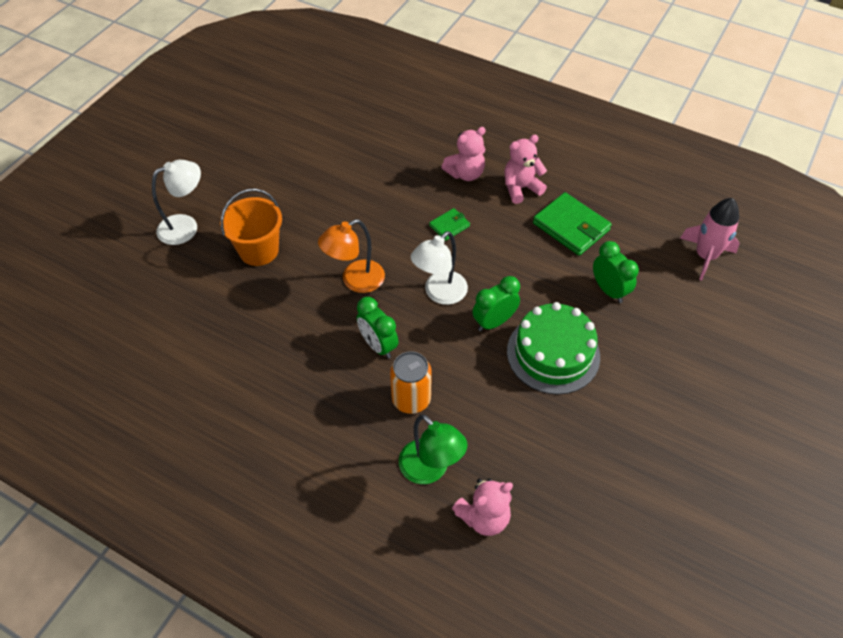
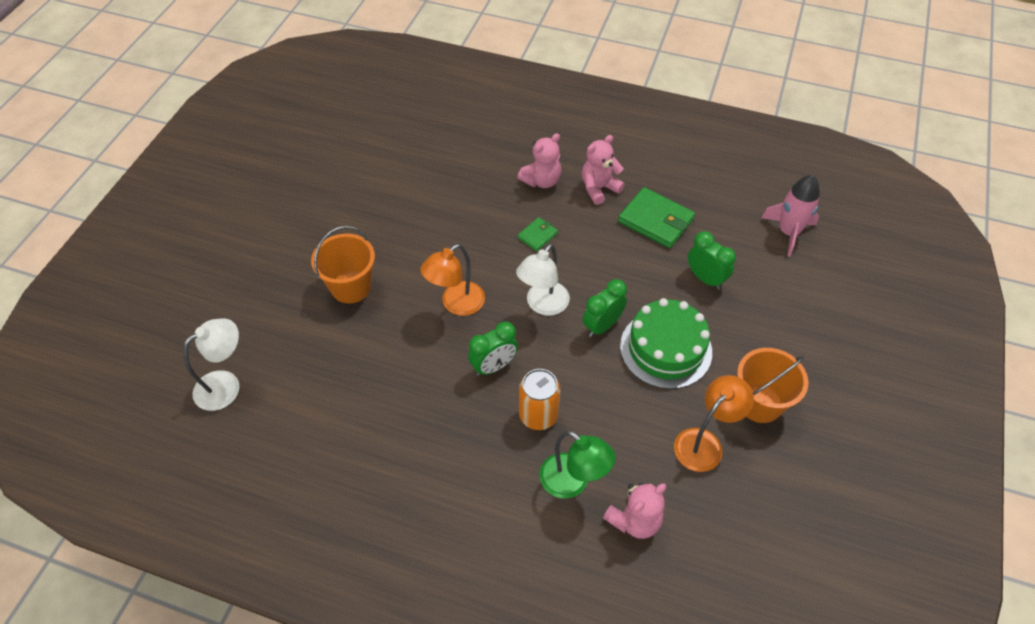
camera: 10 degrees left, 0 degrees up
white lamp [152,160,201,245] -> white lamp moved to [184,318,239,411]
green clock [357,297,399,359] -> green clock turned 75 degrees counterclockwise [468,321,518,376]
none -> orange lamp [674,375,754,472]
none -> orange bucket [737,348,808,423]

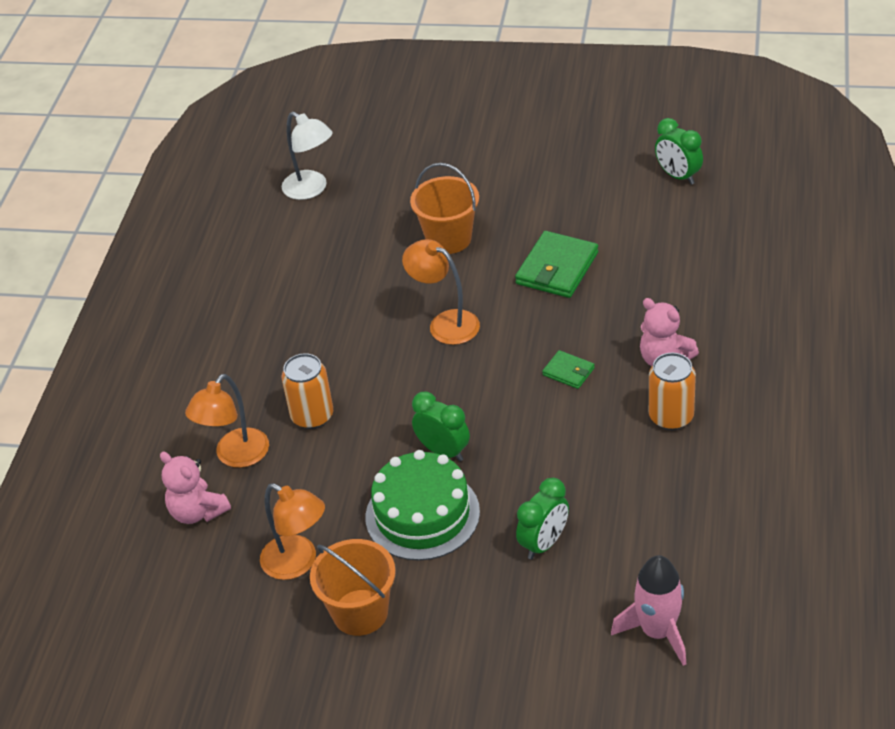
camera: 85 degrees right, 10 degrees down
green clock [468,321,518,376] -> green clock moved to [655,118,703,185]
white lamp [516,244,570,316] -> none
green lamp [539,430,616,499] -> orange lamp [185,374,269,468]
pink teddy bear [582,135,625,205] -> orange can [649,353,696,430]
green wallet [618,187,695,248] -> green wallet moved to [515,231,598,298]

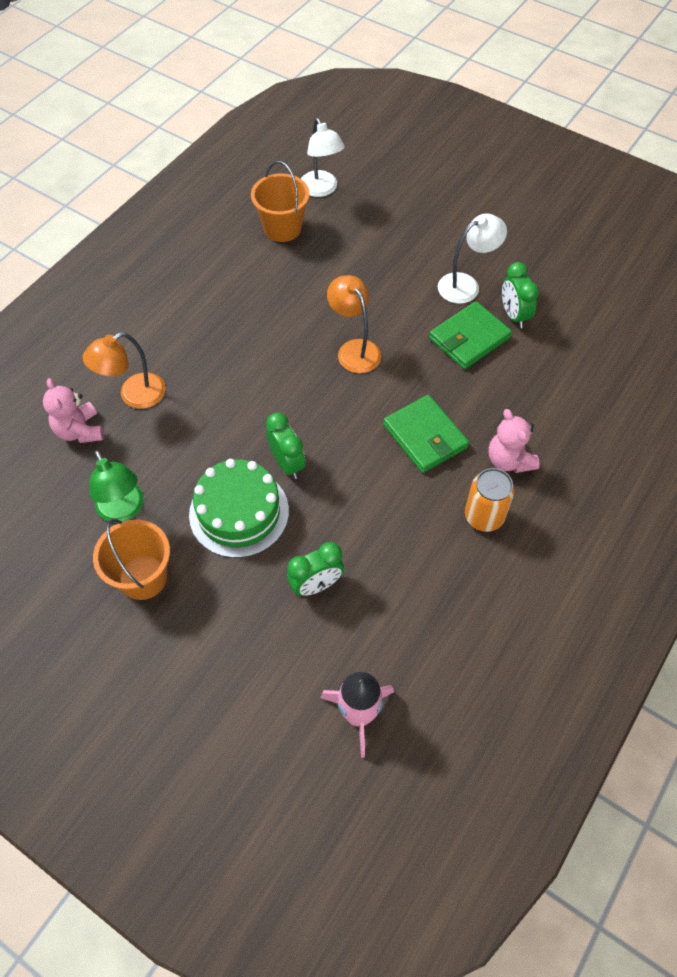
camera: 20 degrees right, 15 degrees up
orange lamp [260,483,325,580] -> green lamp [89,450,144,523]
orange can [282,353,333,429] -> none
orange bucket [410,163,479,254] -> orange bucket moved to [251,161,310,242]
green wallet [542,350,595,389] -> green wallet [383,395,469,473], size x1.89
green clock [655,118,703,185] -> green clock moved to [502,262,539,328]
none -> white lamp [438,214,507,304]

